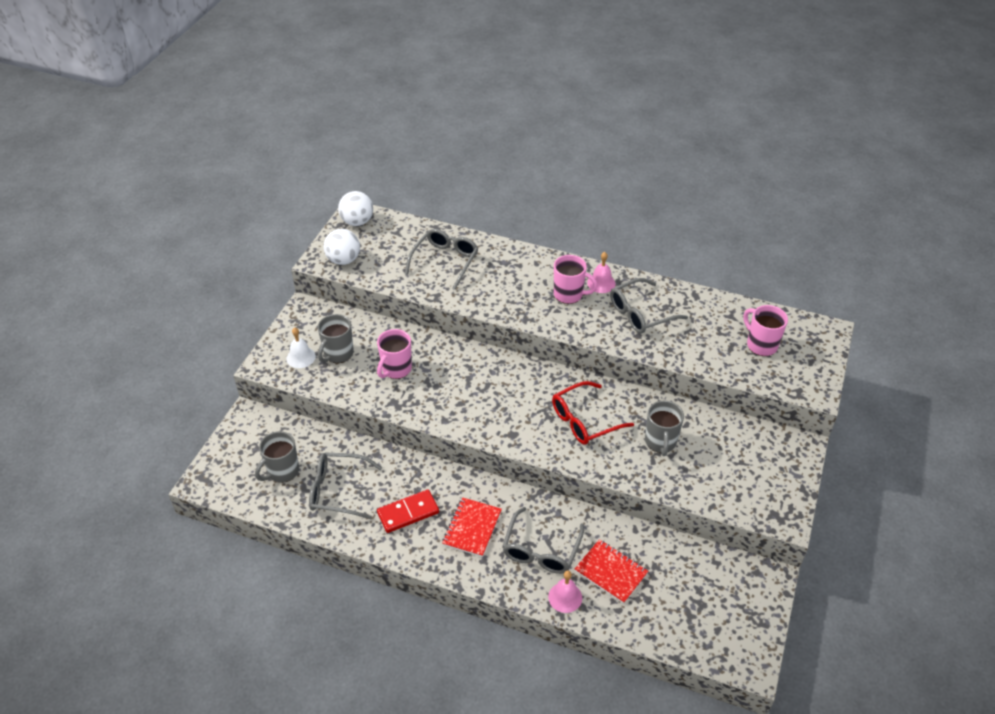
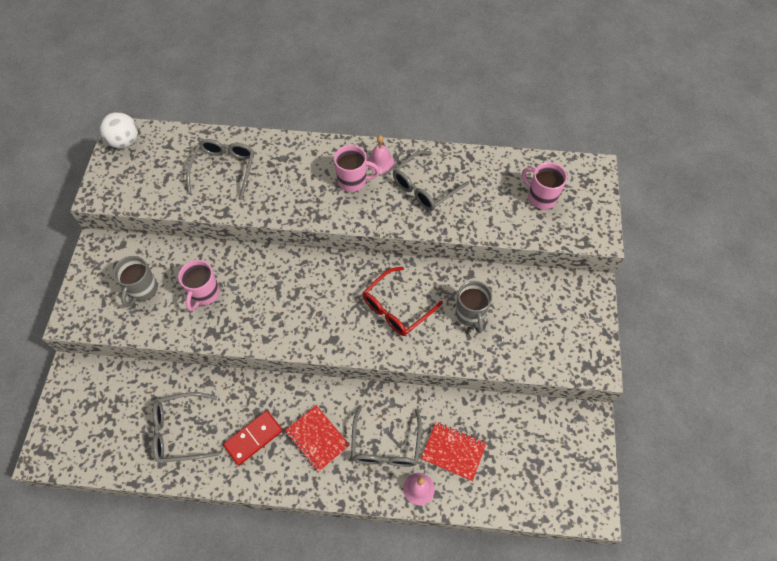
camera: 15 degrees left, 15 degrees up
grey mug [255,431,299,483] -> none
white bell [286,328,316,368] -> none
white ball [324,229,360,265] -> none
red notebook [442,497,502,557] -> red notebook turned 45 degrees counterclockwise [285,405,350,472]

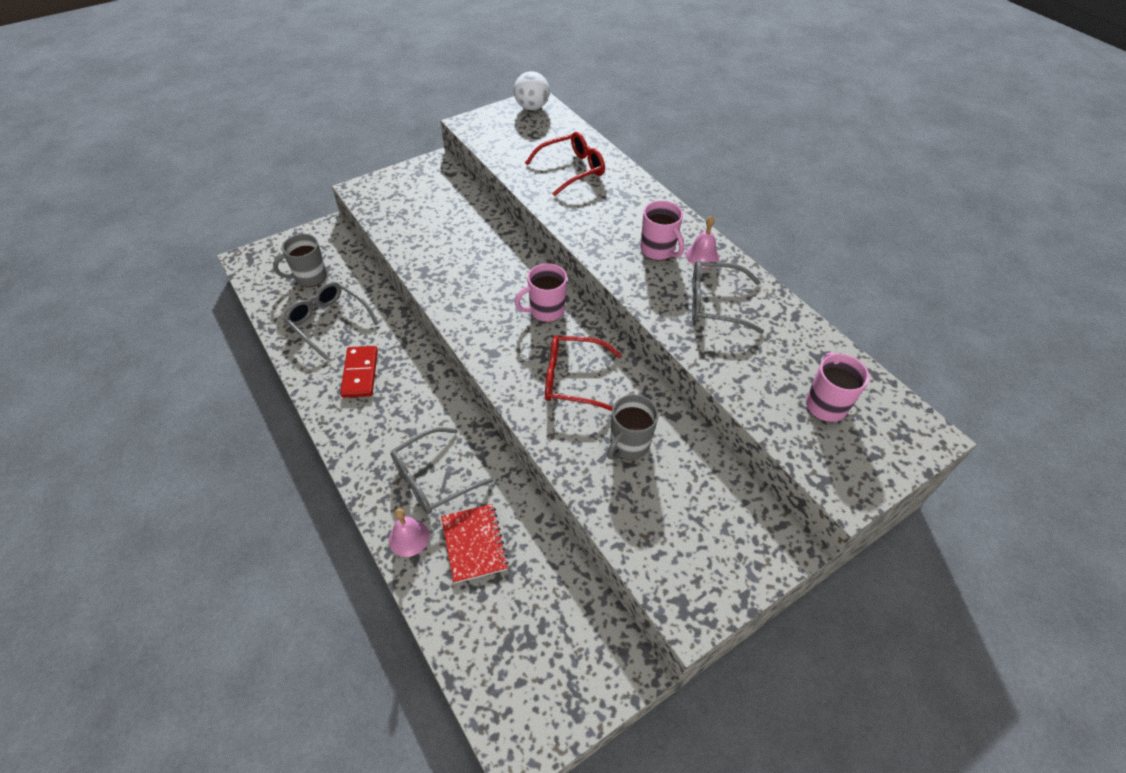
camera: 50 degrees right, 10 degrees down
grey mug [113,256,158,307] -> grey mug moved to [273,234,327,287]
pink mug [178,260,220,311] -> pink mug moved to [515,263,567,322]
grey glasses [186,139,254,200] -> red glasses [525,132,605,196]
red domino [223,410,283,466] -> red domino turned 75 degrees clockwise [340,346,378,398]
red notebook [285,405,350,472] -> none

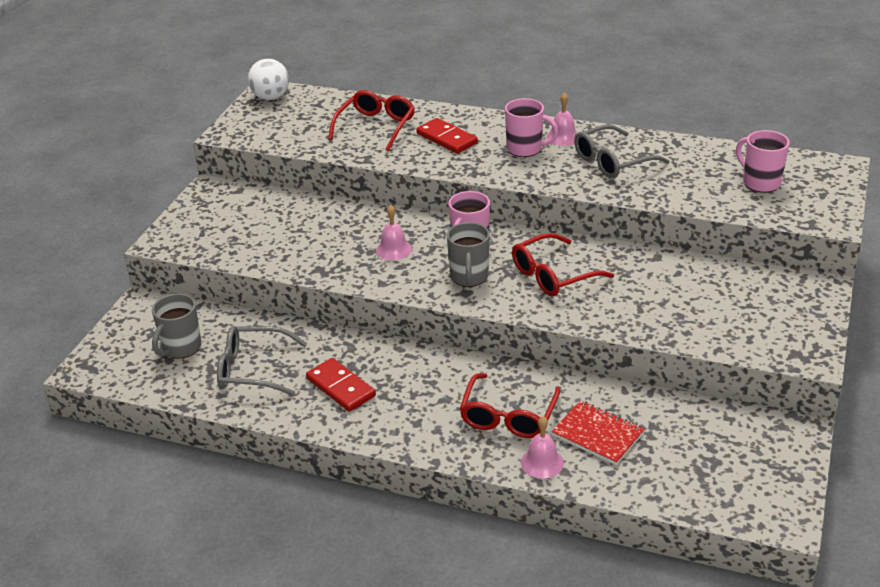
camera: 35 degrees left, 15 degrees down
grey glasses [391,427,494,514] -> red glasses [460,373,561,438]
grey mug [607,394,659,460] -> grey mug moved to [447,222,490,287]
none -> pink bell [376,205,412,260]
none -> red domino [416,118,478,154]

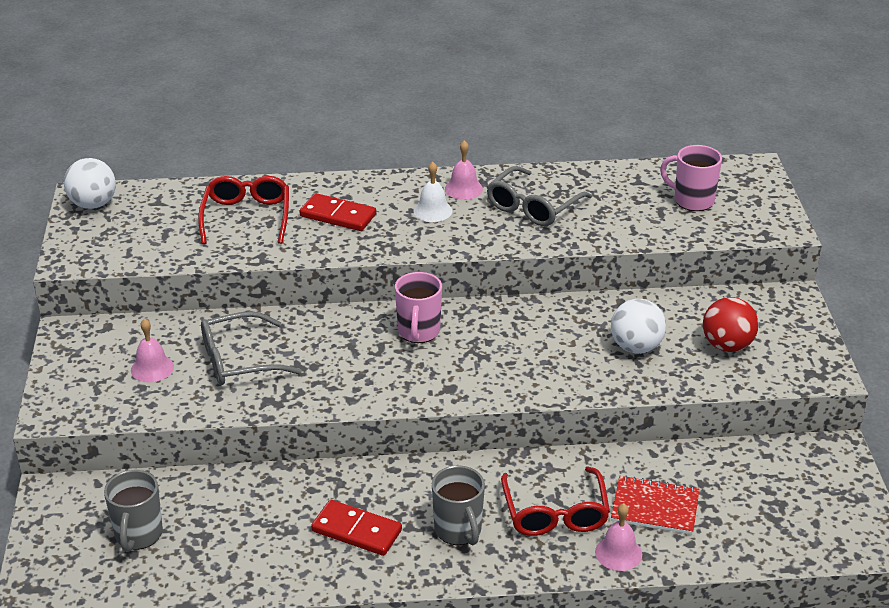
camera: 25 degrees left, 0 degrees up
grey glasses [217,326,307,396] -> grey glasses moved to [201,311,302,385]
pink bell [376,205,412,260] -> pink bell moved to [131,318,174,382]
grey mug [447,222,490,287] -> grey mug moved to [432,465,485,545]
pink mug [505,98,559,157] -> white bell [413,162,452,222]
red glasses [512,233,614,297] -> none
none -> white ball [611,299,666,354]
none -> red ball [703,297,759,352]

